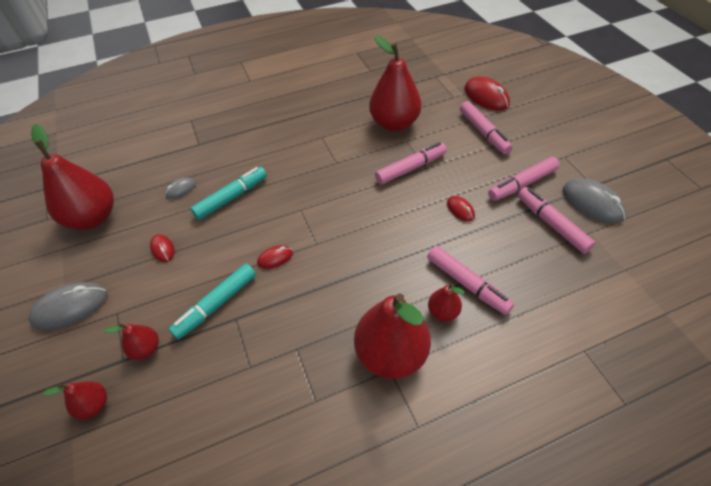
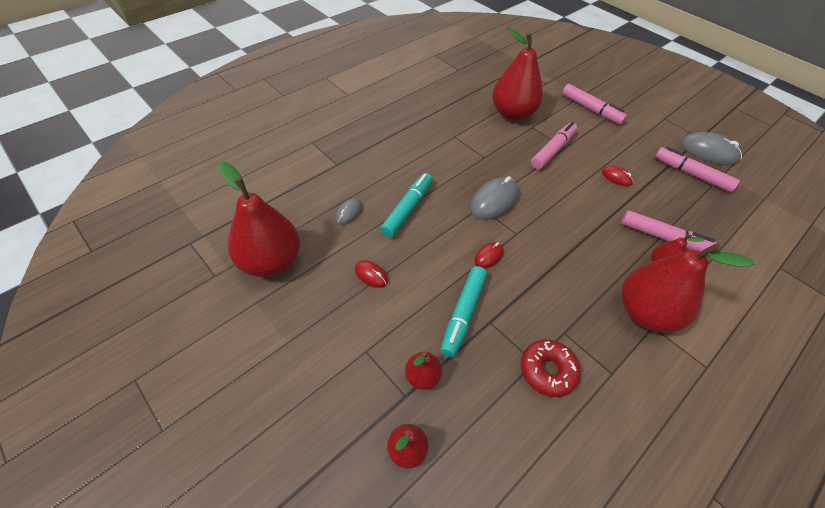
camera: 25 degrees left, 0 degrees up
grey mouse [28,282,107,331] -> grey mouse moved to [470,176,519,220]
red mouse [464,76,510,111] -> none
pink marker [488,157,560,201] -> none
none -> red donut [521,340,581,397]

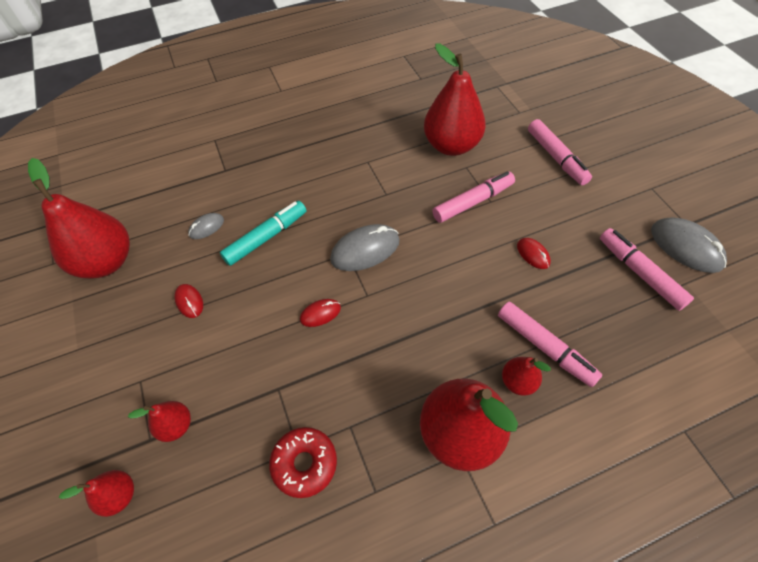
camera: 25 degrees right, 5 degrees up
turquoise marker [440,266,487,357] -> none

